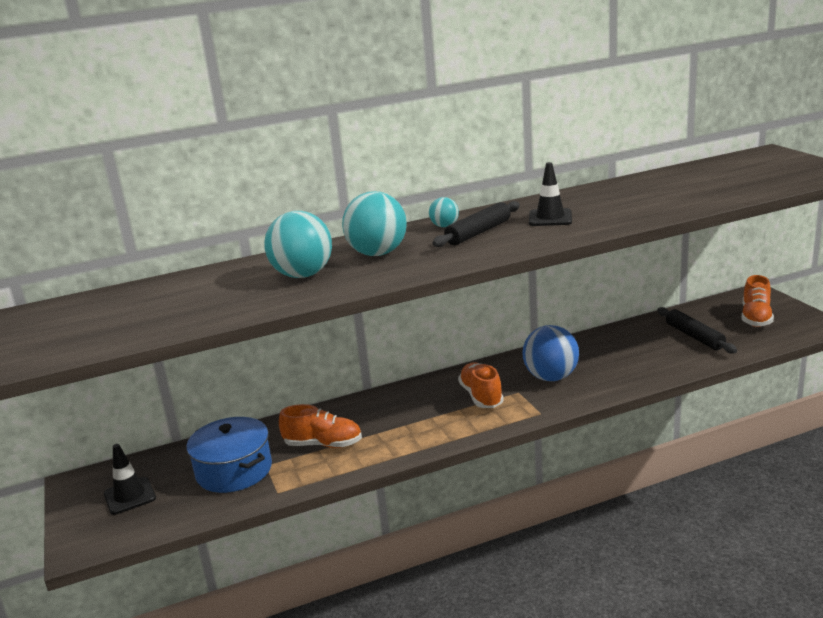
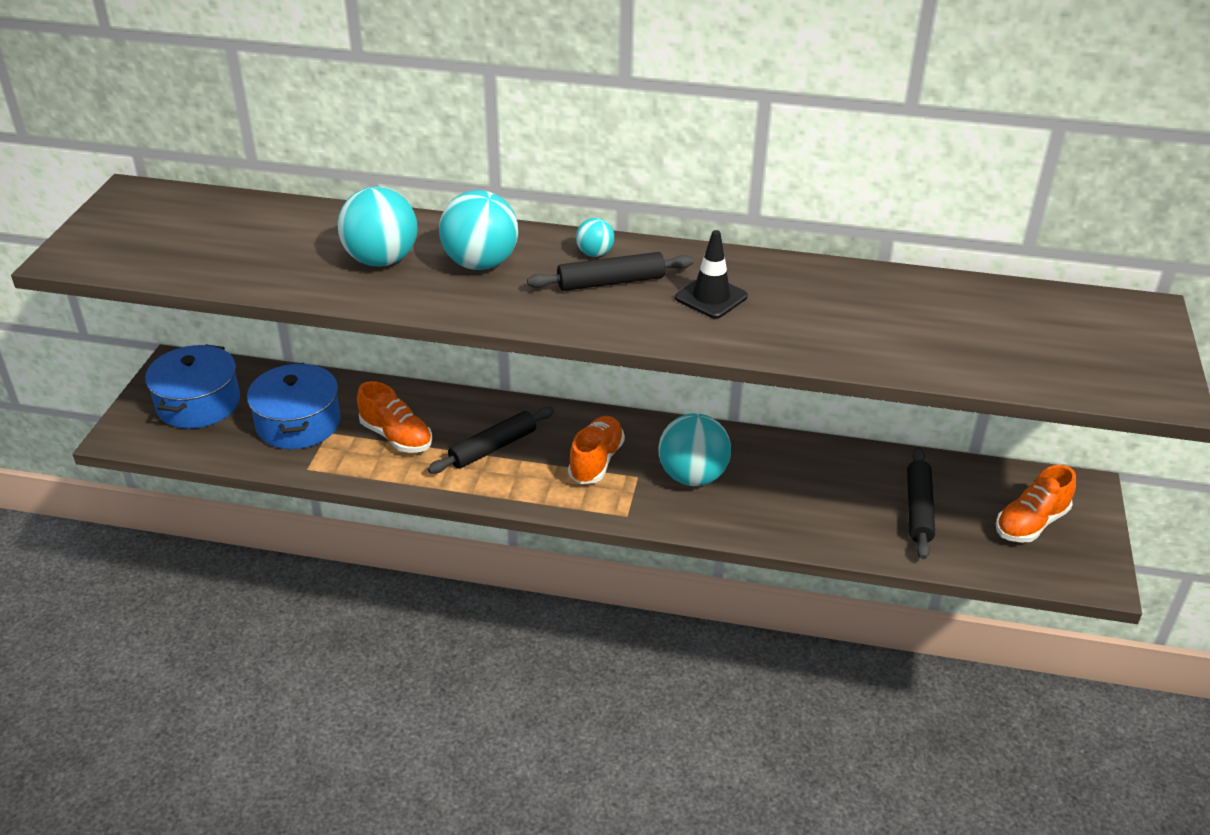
camera: 30 degrees right, 15 degrees up
black traffic cone [104,444,156,515] -> blue pot [145,344,240,429]
blue ball [522,325,579,381] -> turquoise ball [659,413,731,486]
none -> black rolling pin [428,407,554,474]

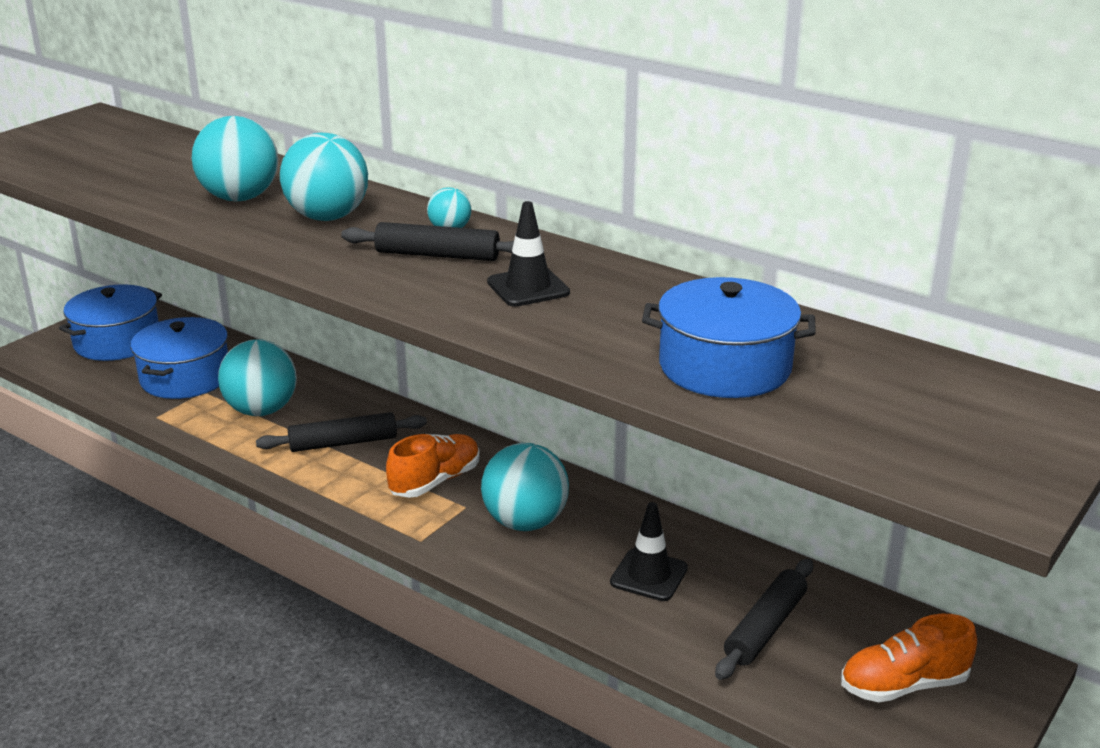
camera: 25 degrees right, 10 degrees down
orange shoe [357,381,432,453] -> turquoise ball [218,339,297,416]
none -> black traffic cone [610,502,688,601]
none -> blue pot [642,277,816,398]

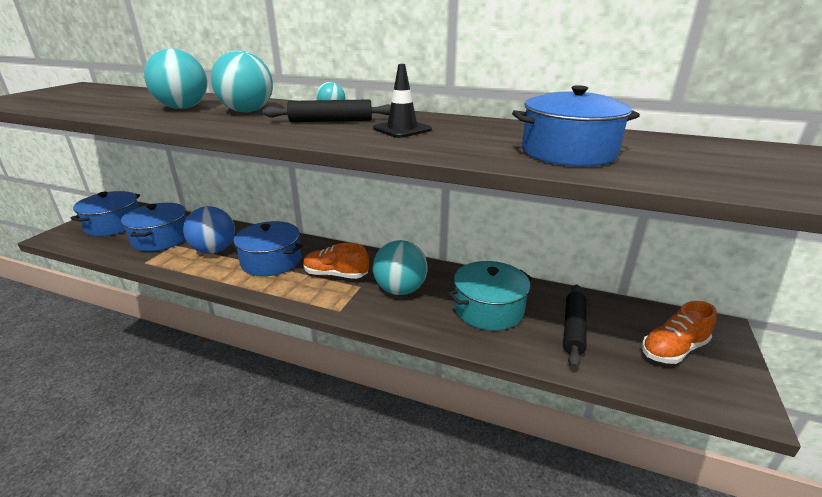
camera: 15 degrees left, 0 degrees up
turquoise ball [218,339,297,416] -> blue ball [183,206,235,254]
black rolling pin [256,412,427,452] -> blue pot [233,221,303,276]
orange shoe [386,434,480,498] -> orange shoe turned 105 degrees counterclockwise [303,243,369,279]
black traffic cone [610,502,688,601] -> turquoise pot [448,261,532,331]

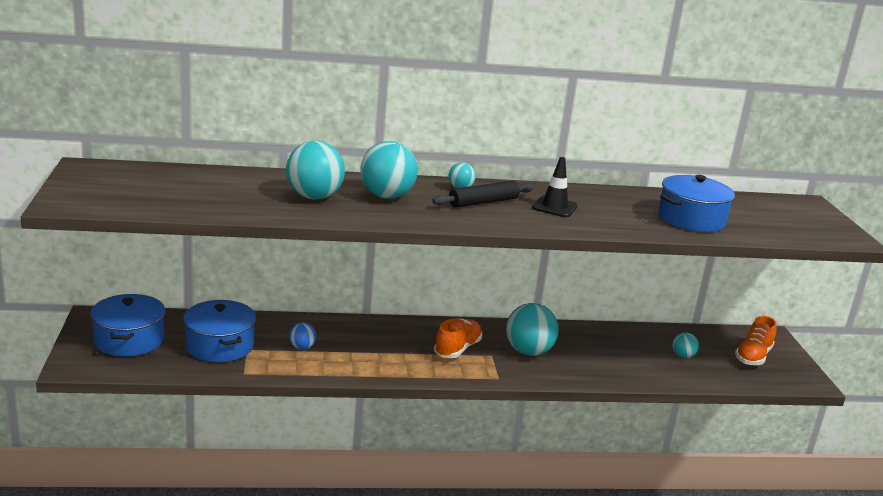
camera: 30 degrees left, 5 degrees down
blue ball [183,206,235,254] -> blue ball [289,322,316,350], size x0.50
blue pot [233,221,303,276] -> none
orange shoe [303,243,369,279] -> orange shoe turned 135 degrees clockwise [434,318,482,358]
turquoise pot [448,261,532,331] -> none
black rolling pin [563,284,586,368] -> turquoise ball [673,332,699,358]

